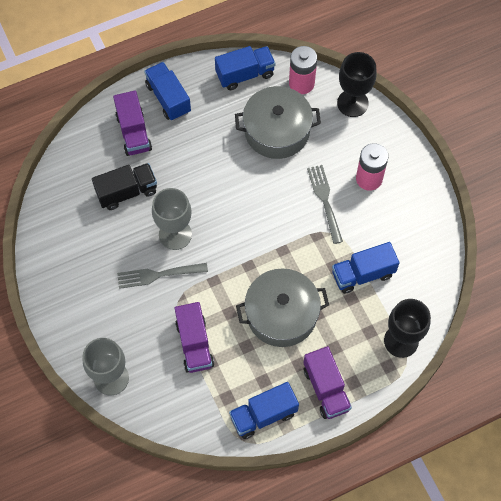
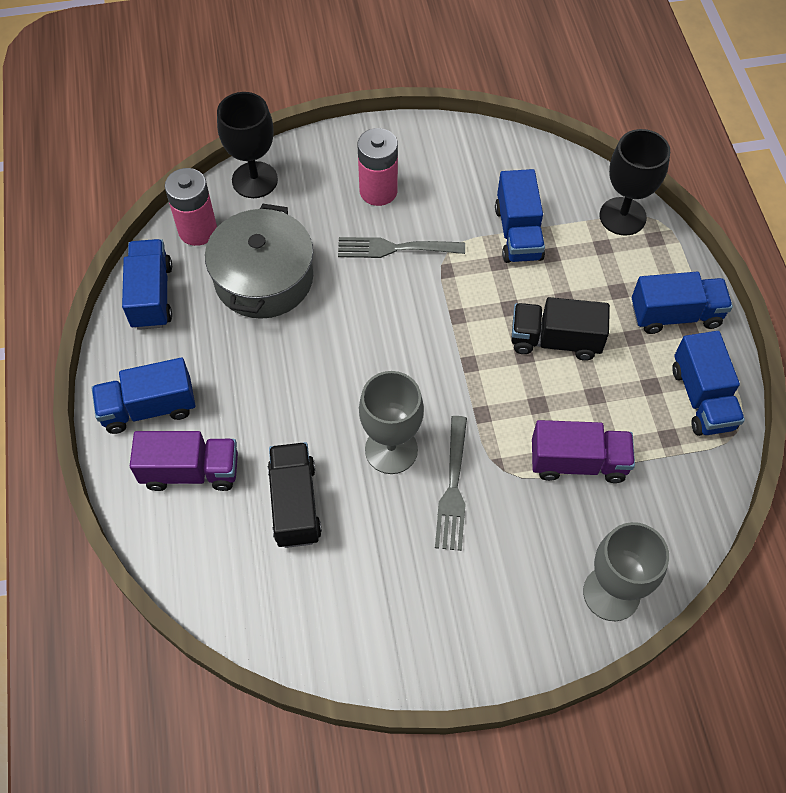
camera: 75 degrees left, 5 degrees down
grey pot [236,268,329,347] -> black truck [511,297,610,361]
purple truck [303,346,352,419] -> blue truck [632,272,733,334]

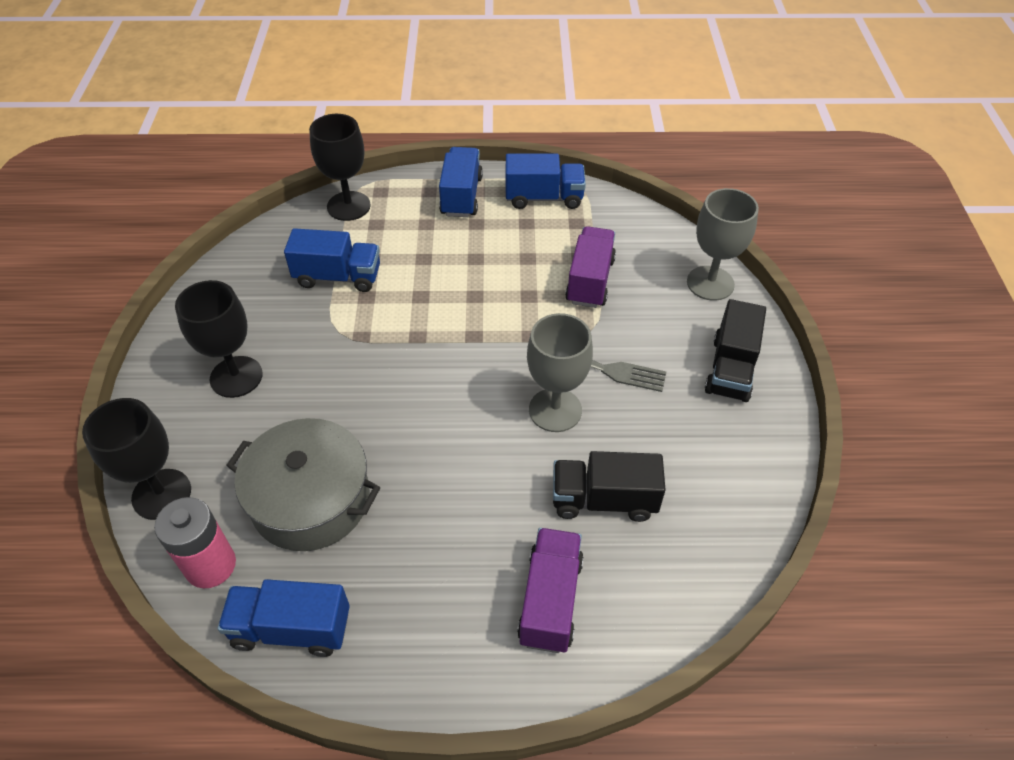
camera: 80 degrees left, 10 degrees down
blue truck [92,358,195,434] -> none
grey fork [338,237,465,258] -> none
pink battery [358,128,398,206] -> black goblet [175,280,263,398]
black truck [511,297,610,361] -> black truck moved to [705,299,766,402]

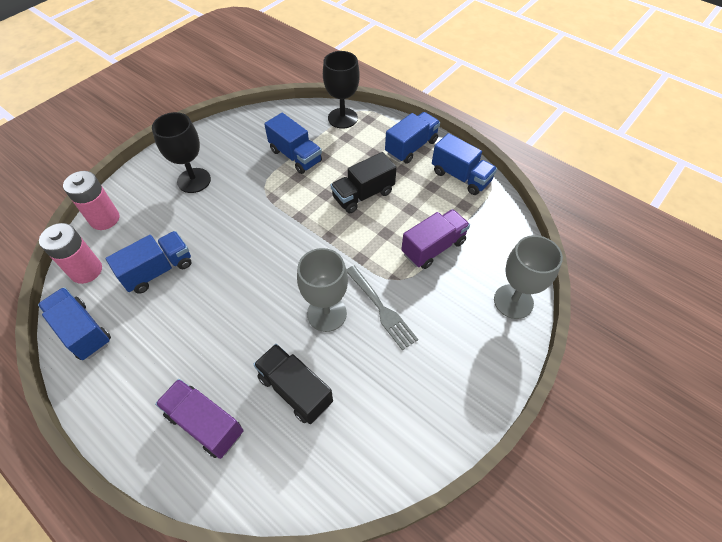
camera: 40 degrees right, 5 degrees up
black goblet [82,398,191,520] -> pink battery [63,171,120,230]
grey pot [226,418,380,551] -> blue truck [106,231,191,294]
purple truck [517,528,584,653] -> purple truck turned 105 degrees counterclockwise [155,379,243,459]
black truck [705,299,766,402] -> black truck moved to [331,152,397,213]

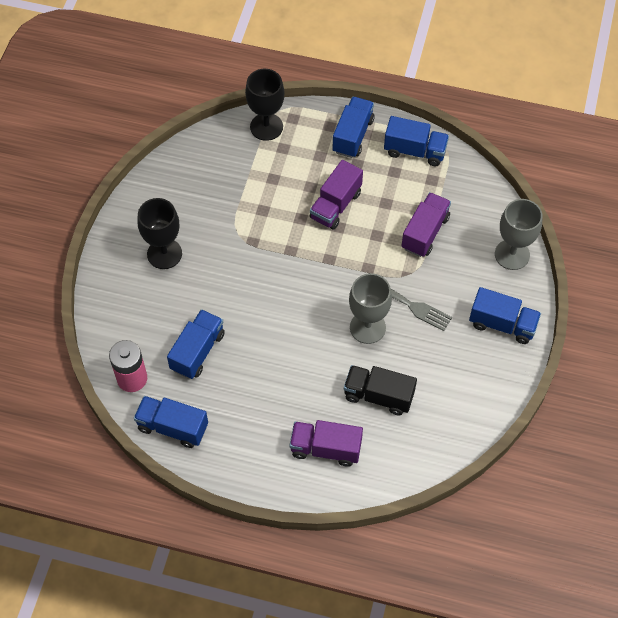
camera: 25 degrees left, 5 degrees up
pink battery [63,171,120,230] -> none
blue truck [264,113,322,174] -> blue truck moved to [469,287,541,344]
black truck [331,152,397,213] -> purple truck [310,160,363,229]

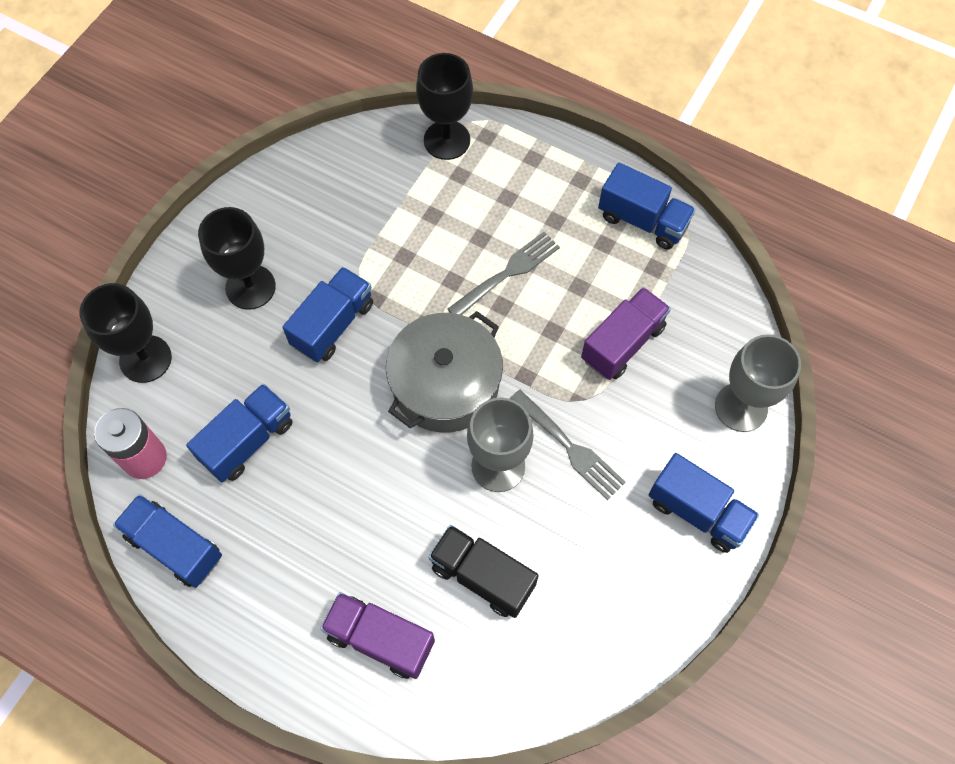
camera: 15 degrees right, 5 degrees up
purple truck [310,160,363,229] -> grey fork [448,232,560,315]
blue truck [332,96,374,158] -> blue truck moved to [282,267,373,362]
none -> black goblet [79,283,172,383]
none -> grey pot [386,311,503,433]

